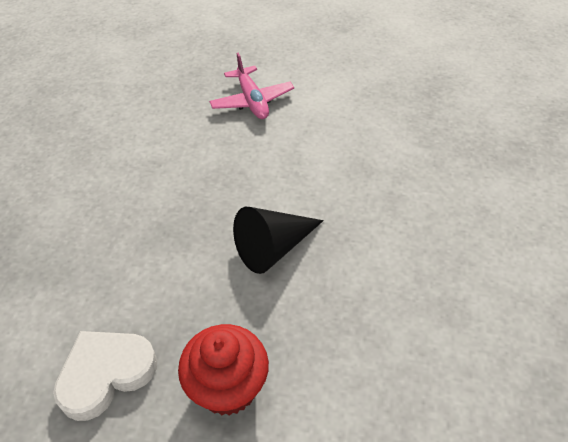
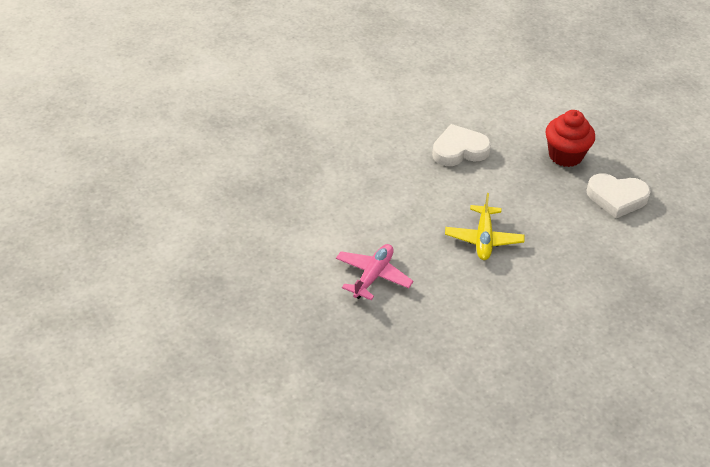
camera: 135 degrees left, 5 degrees down
black cone [233,207,324,274] -> none
none -> white heart [432,124,491,166]
none -> yellow plane [445,193,524,260]

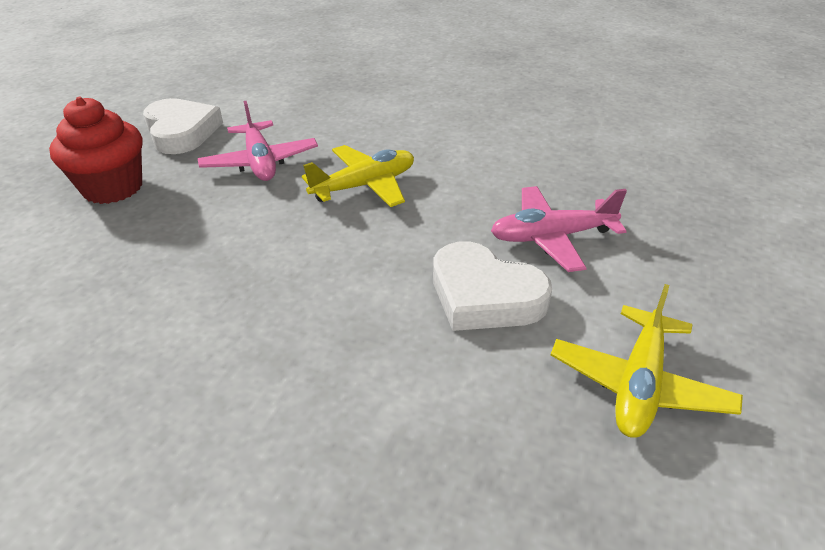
camera: 125 degrees left, 5 degrees down
white heart [432,124,491,166] -> white heart moved to [433,241,552,331]
none -> pink plane [198,101,318,181]
none -> yellow plane [551,284,743,438]

